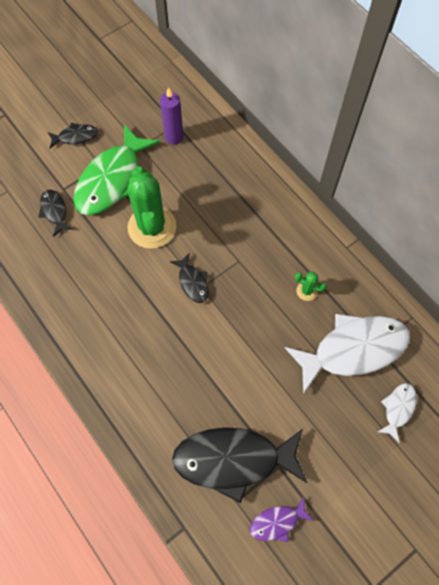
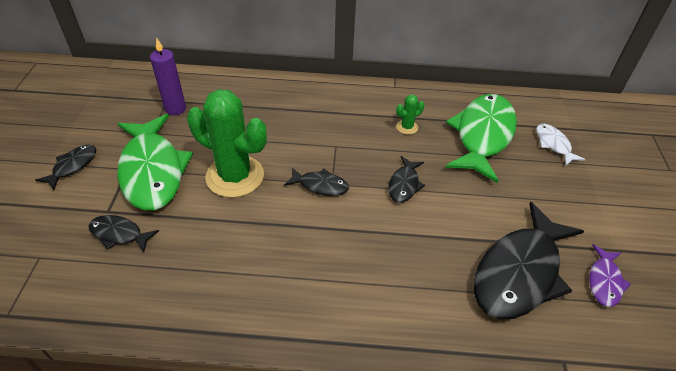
camera: 50 degrees left, 20 degrees down
white fish [285,314,410,394] -> green fish [445,94,517,183]
none -> black fish [388,156,425,203]

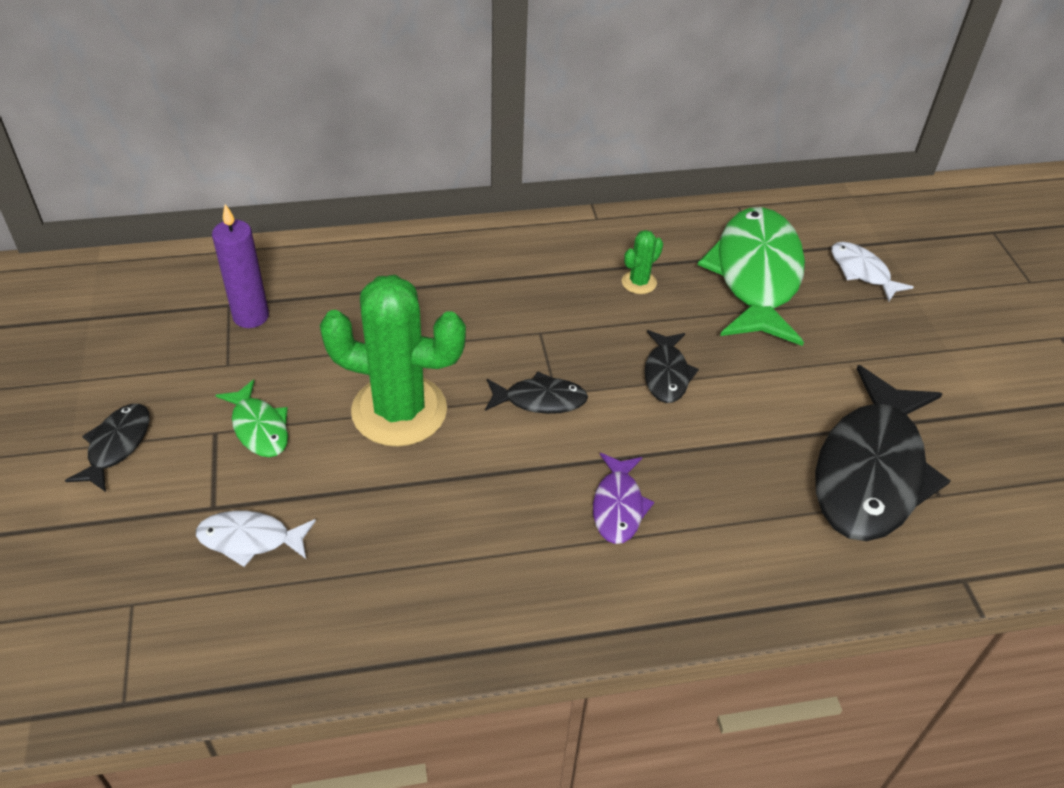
camera: 15 degrees left, 0 degrees up
black fish [89,215,159,252] -> white fish [196,511,316,567]
green fish [117,114,193,211] -> green fish [215,379,288,457], size x0.47
purple fish [589,244,631,307] -> purple fish moved to [593,453,654,544]

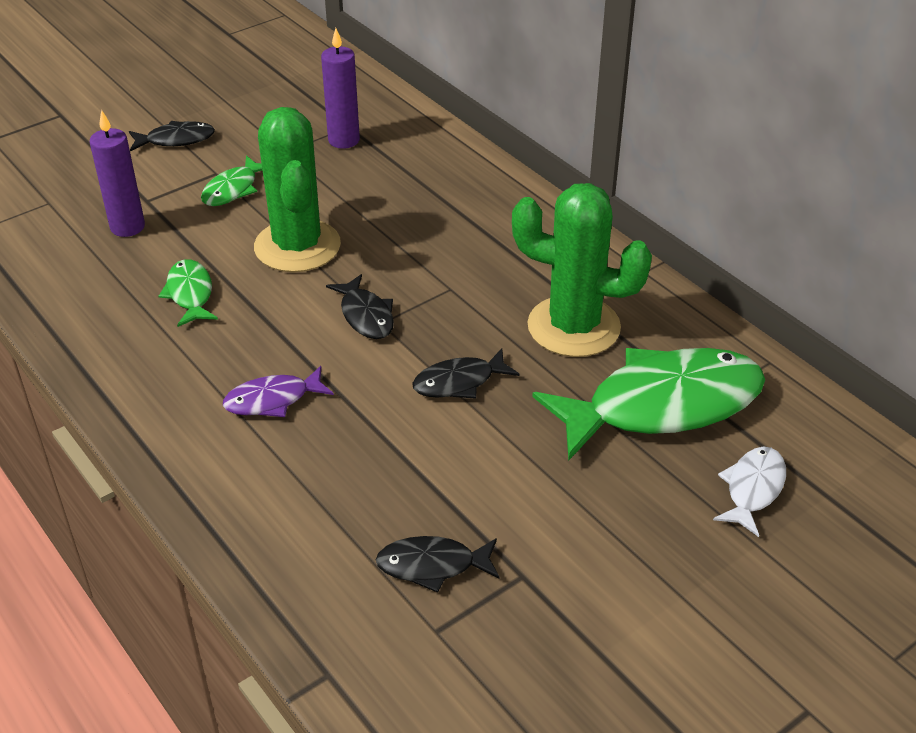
camera: 65 degrees right, 5 degrees down
white fish [196,511,316,567] -> purple candle [90,110,145,237]
green cactus [622,230,663,294] -> green cactus [512,183,652,357], size x2.36
black fish [815,365,950,541] -> black fish [376,536,500,593], size x0.47
none -> green fish [159,259,218,327]

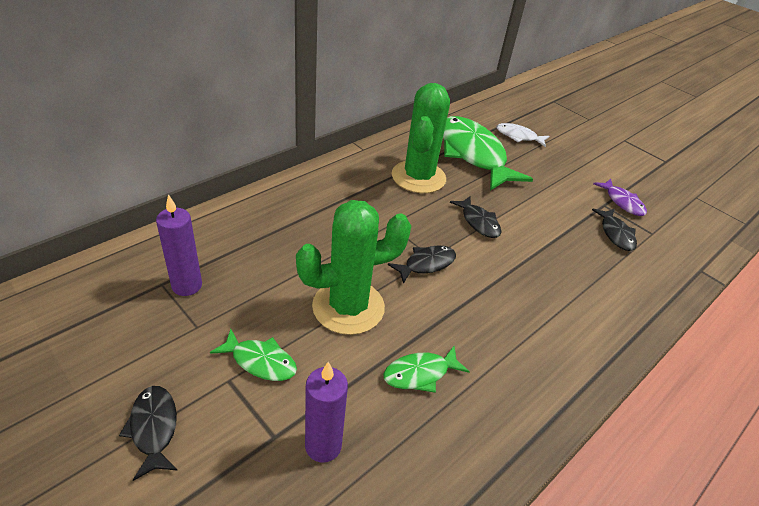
camera: 100 degrees left, 0 degrees up
purple fish [223,366,334,417] -> purple fish moved to [593,179,647,216]

